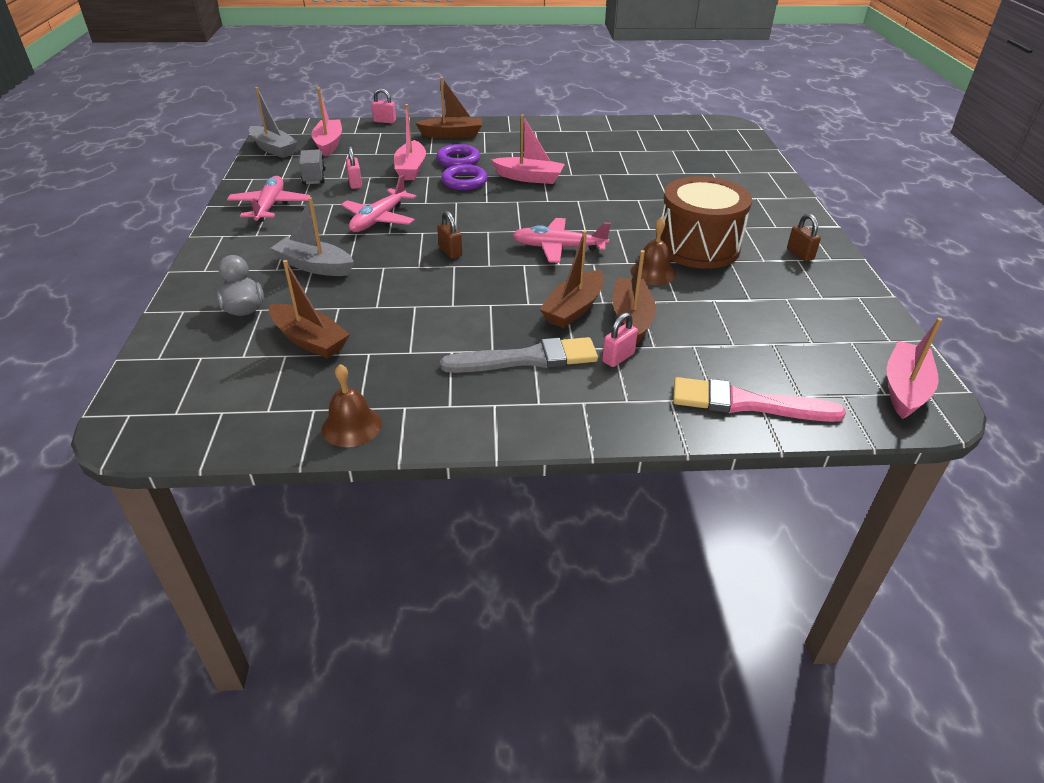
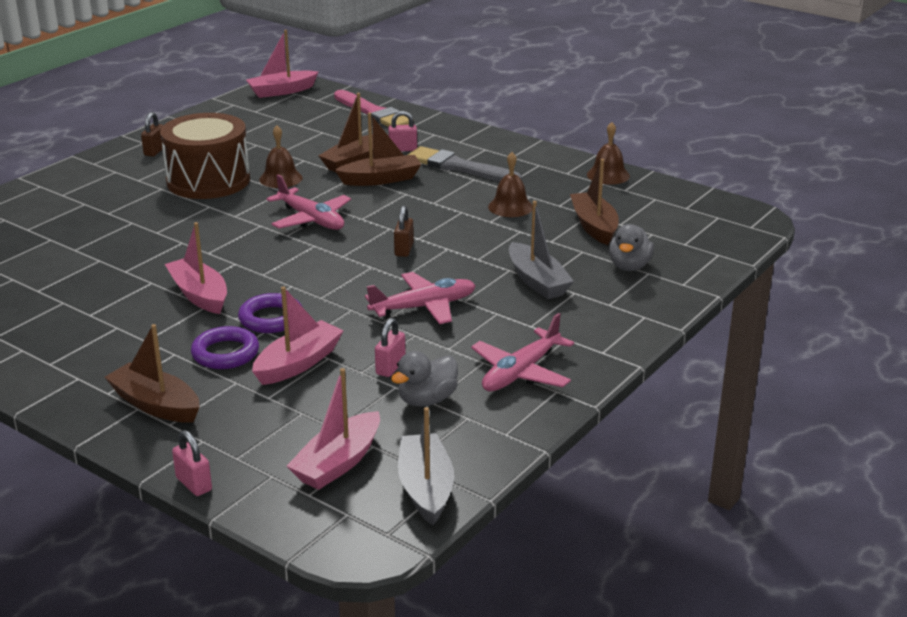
camera: 140 degrees left, 10 degrees down
grey truck [299,149,326,185] -> grey duck [391,351,458,407]
none -> brown bell [488,152,533,217]

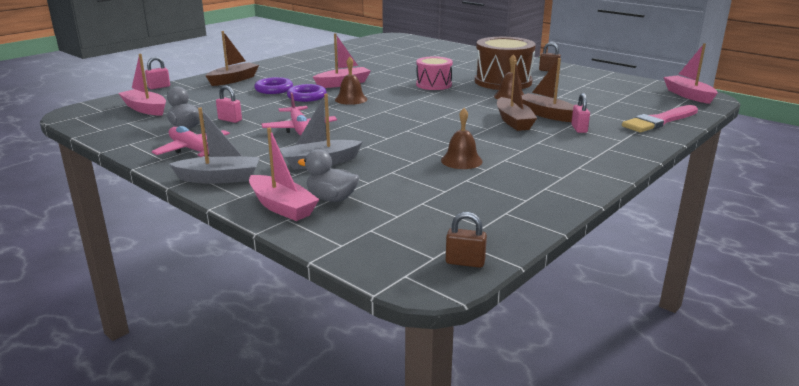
camera: 95 degrees right, 5 degrees down
pink boat [252,286,344,385] -> pink boat moved to [249,128,320,221]
pink plane [266,175,351,230] -> none
brown padlock [394,205,414,257] -> brown padlock moved to [446,212,487,268]
grey boat [398,407,454,525] -> grey boat moved to [169,108,260,184]
grey brush [407,146,522,182] -> none
brown boat [570,159,619,245] -> none
brown bell [587,122,630,185] -> brown bell moved to [335,57,367,105]
none -> pink drum [416,56,453,90]

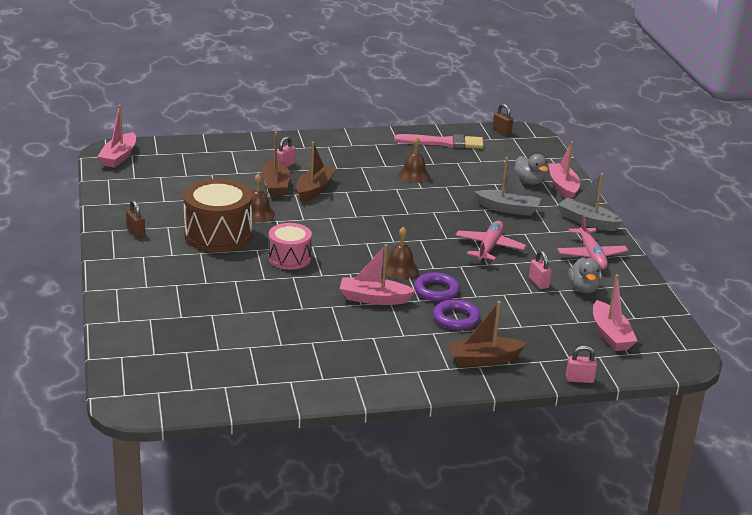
camera: 145 degrees left, 5 degrees up
pink brush [622,105,698,132] -> pink brush moved to [394,134,484,149]

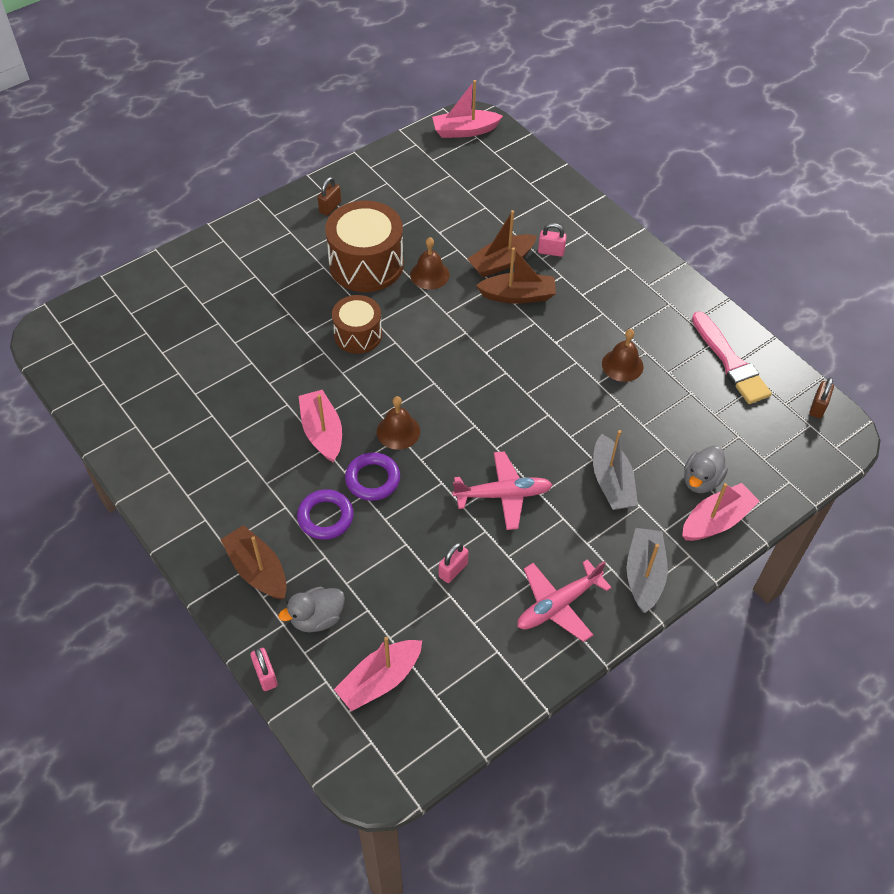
camera: 65 degrees right, 25 degrees up
pink drum [268,223,312,270] -> brown drum [332,295,382,354]
grey duck [568,257,602,293] -> grey duck moved to [279,587,345,632]

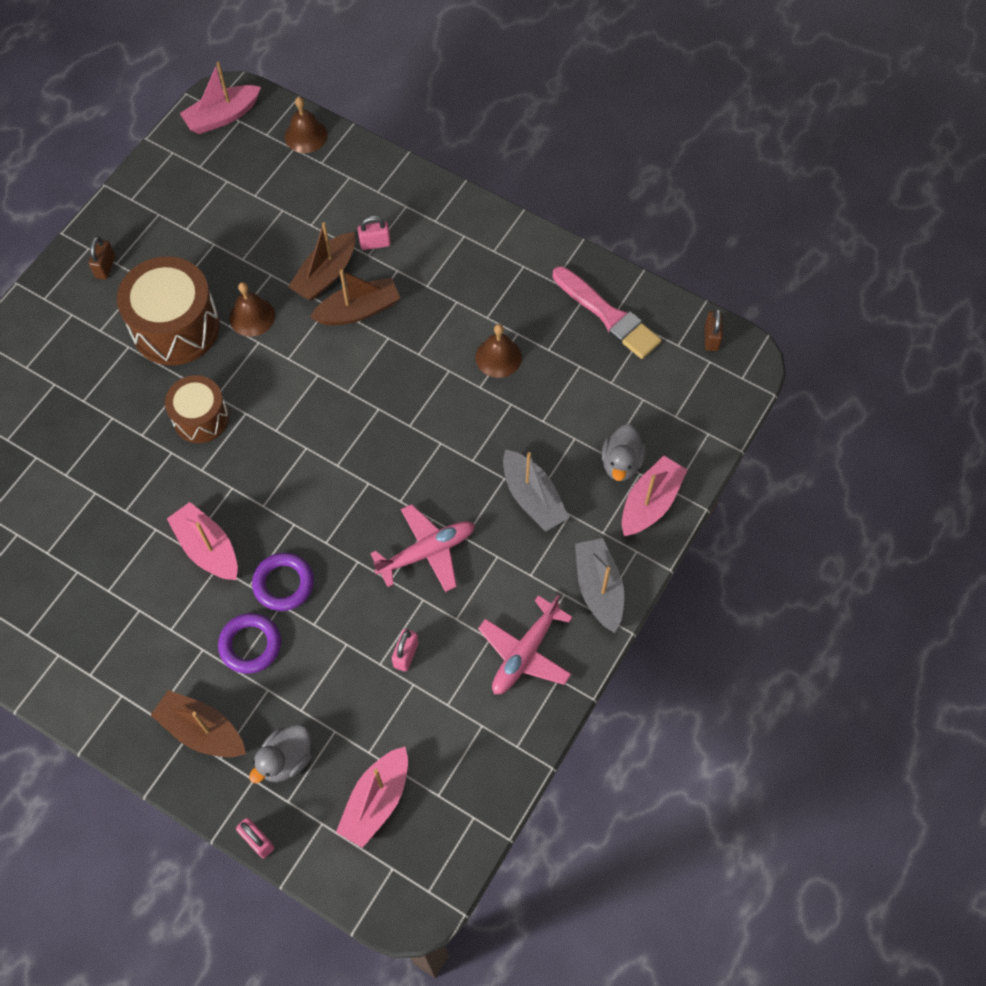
camera: 20 degrees left, 10 degrees up
brown bell [377,396,420,450] -> brown bell moved to [285,97,328,153]

